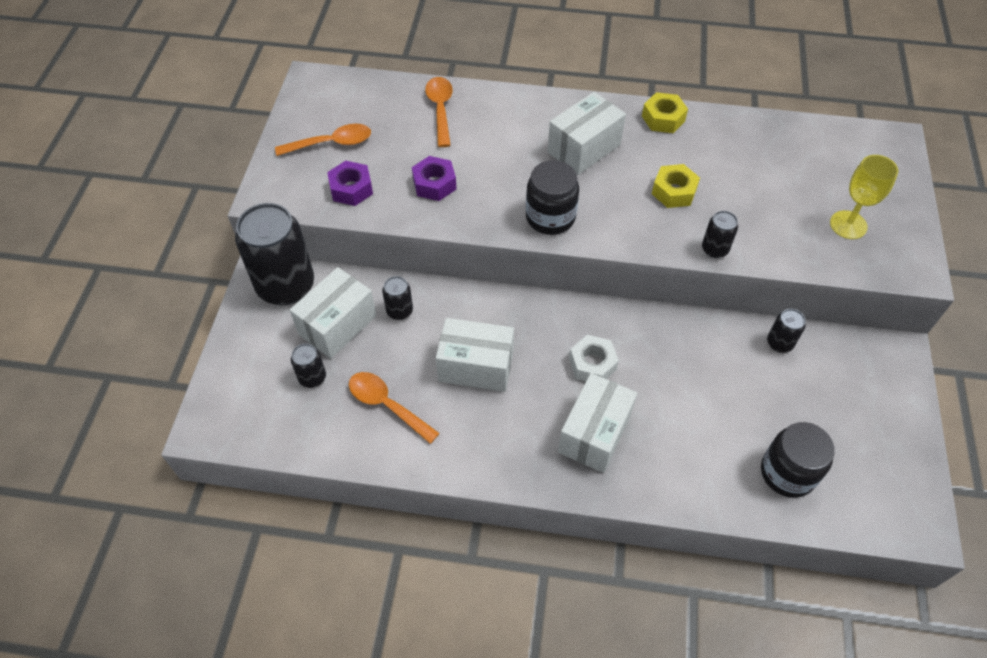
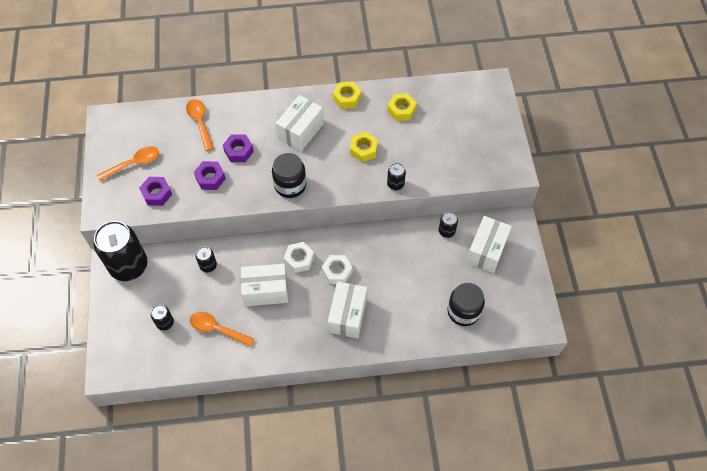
camera: 15 degrees left, 5 degrees up
white box [290,267,377,359] -> white box moved to [466,216,512,273]
yellow goblet [830,155,898,239] -> none
none -> purple nut [223,134,254,162]
none -> white nut [284,242,314,273]
none -> yellow nut [387,93,417,121]

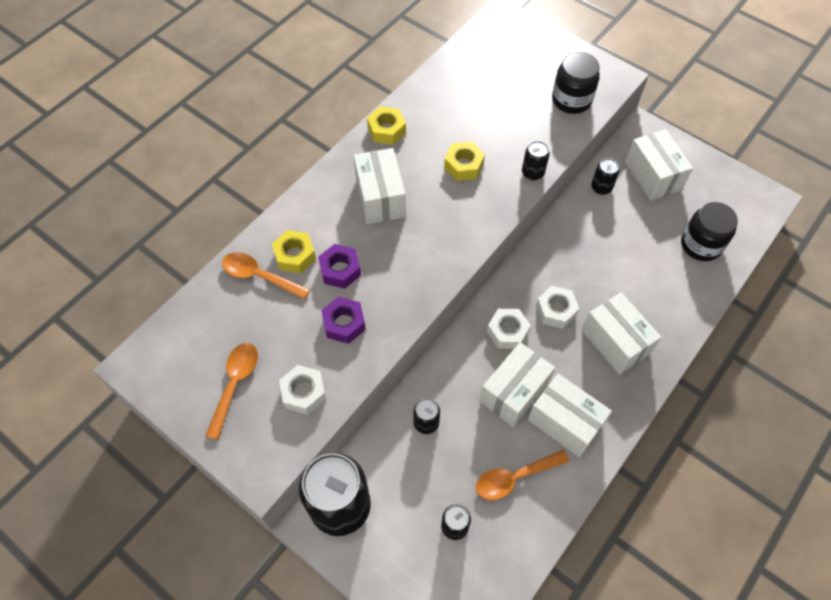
camera: 45 degrees left, 0 degrees up
purple nut [139,177,172,206] -> white nut [279,365,326,415]
black jar [272,153,306,198] -> black jar moved to [552,52,600,114]
yellow nut [387,93,417,121] -> yellow nut moved to [272,230,316,273]
none -> white box [528,374,612,457]

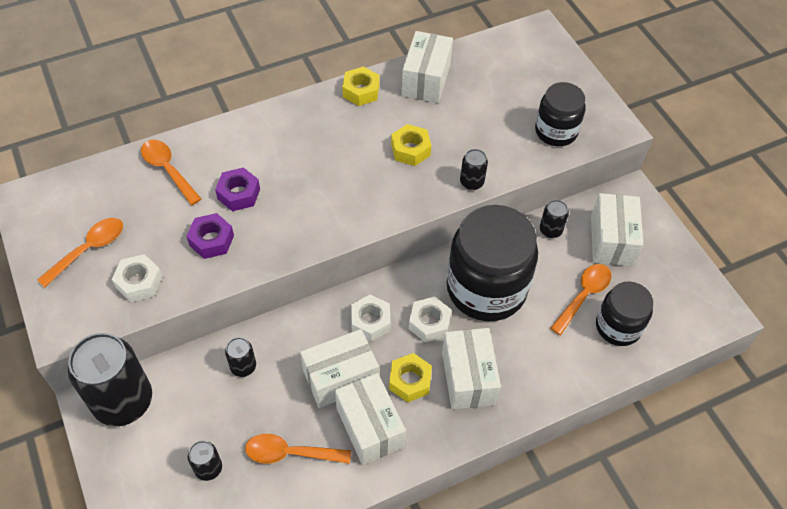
camera: 25 degrees right, 5 degrees down
yellow nut [272,230,316,273] -> yellow nut moved to [389,353,432,402]
white box [353,148,406,224] -> white box moved to [402,31,453,103]
none -> black jar [446,205,538,321]
none -> orange spoon [550,264,612,335]

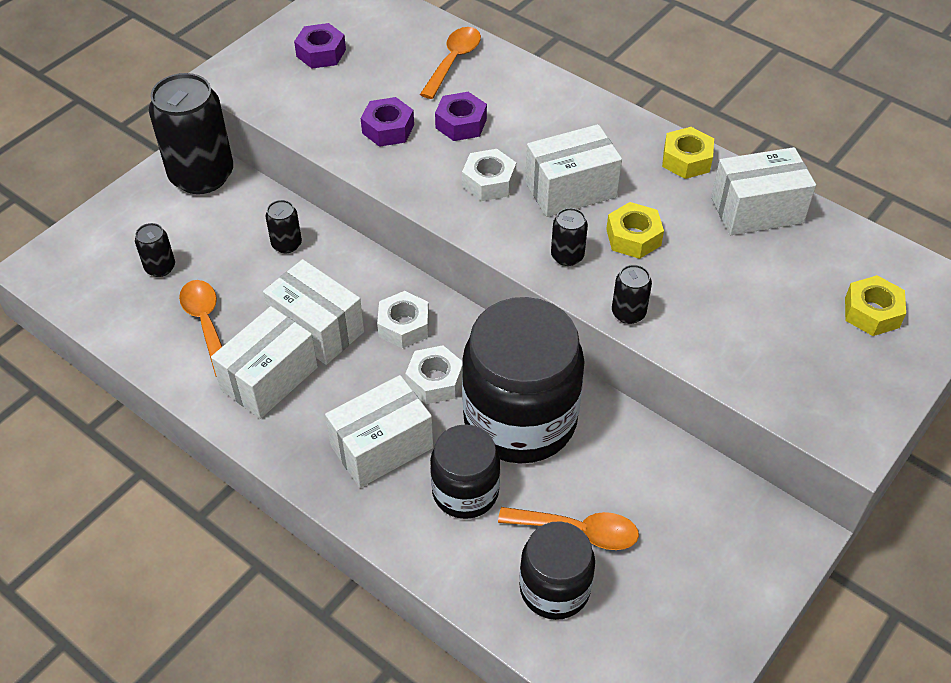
camera: 65 degrees right, 5 degrees down
orange spoon [37,218,123,287] -> purple nut [294,23,346,69]
white nut [112,254,163,302] -> white nut moved to [462,149,516,201]
yellow nut [389,353,432,402] -> yellow nut moved to [845,275,906,336]
black jar [535,82,586,146] -> black jar moved to [430,424,500,519]
black can [540,200,569,238] -> black can moved to [551,208,588,266]
white box [591,193,643,267] -> white box moved to [525,124,622,217]

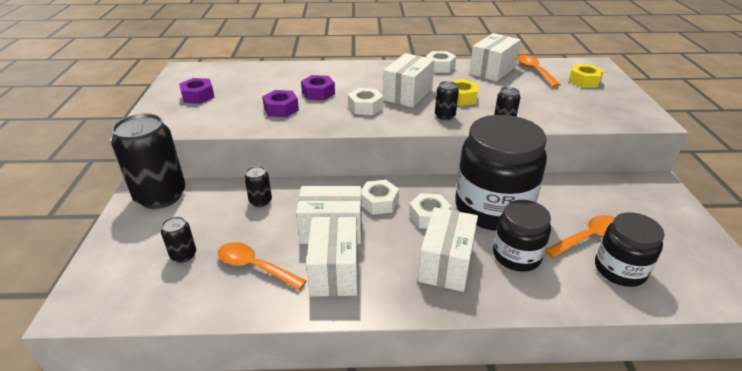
camera: 40 degrees left, 15 degrees down
orange spoon [420,27,481,99] -> orange spoon moved to [517,55,561,87]
yellow nut [662,127,714,179] -> white nut [426,51,456,73]

